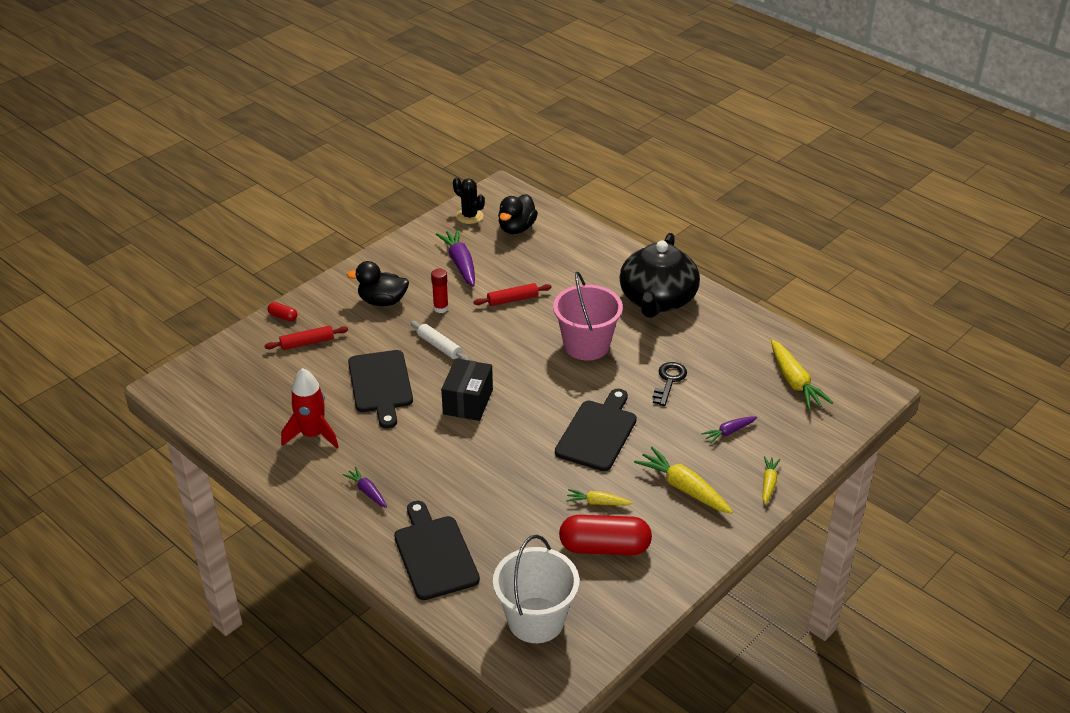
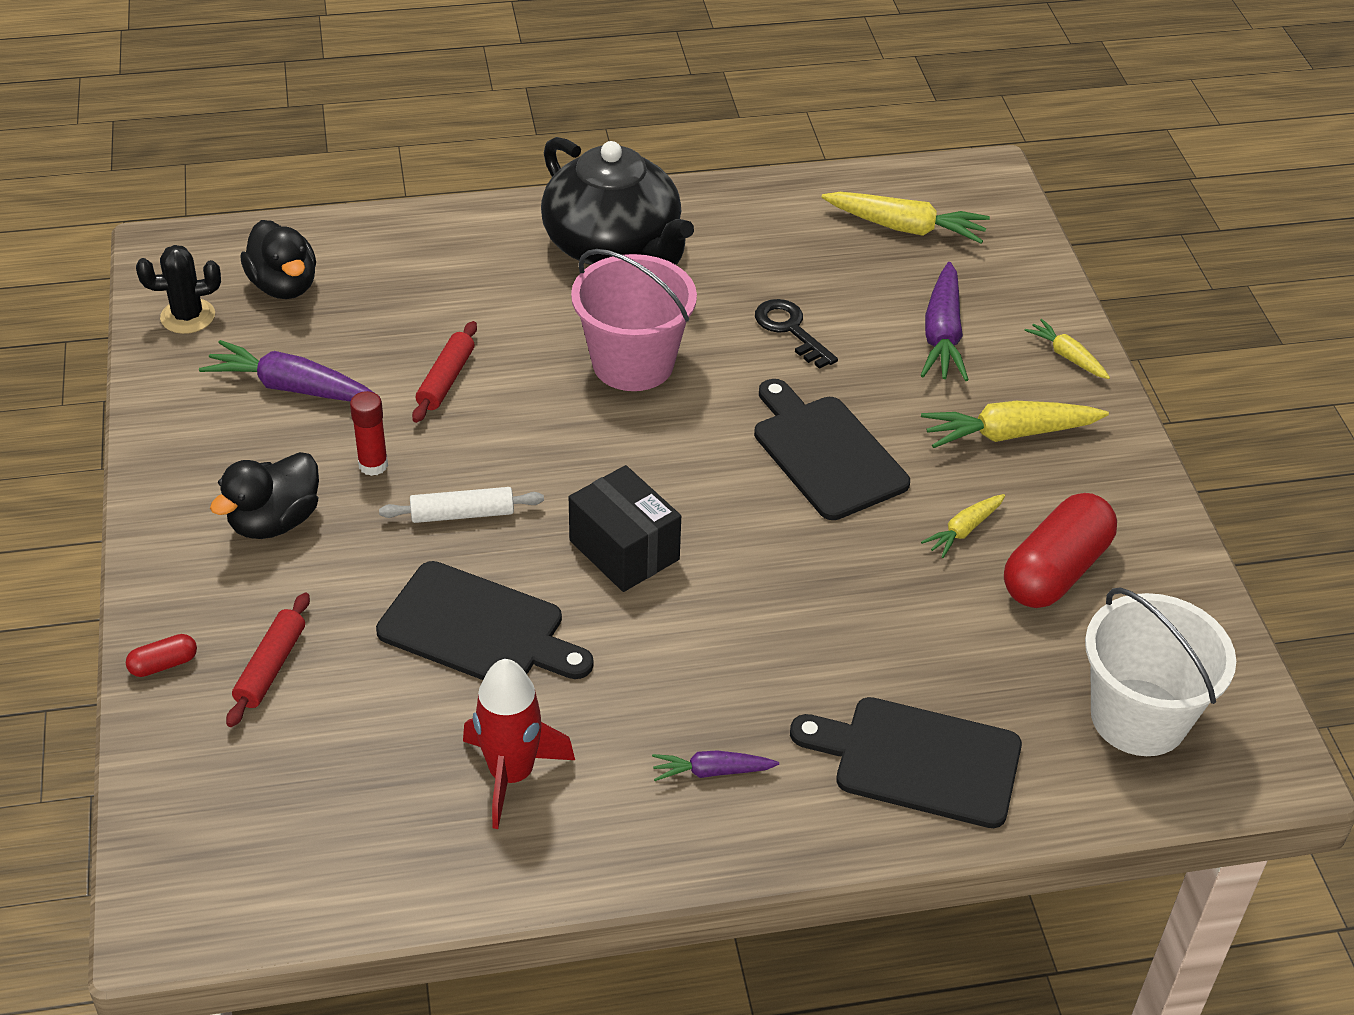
camera: 55 degrees left, 5 degrees up
purple carrot [701,417,757,443] -> purple carrot [920,262,969,381], size x1.75

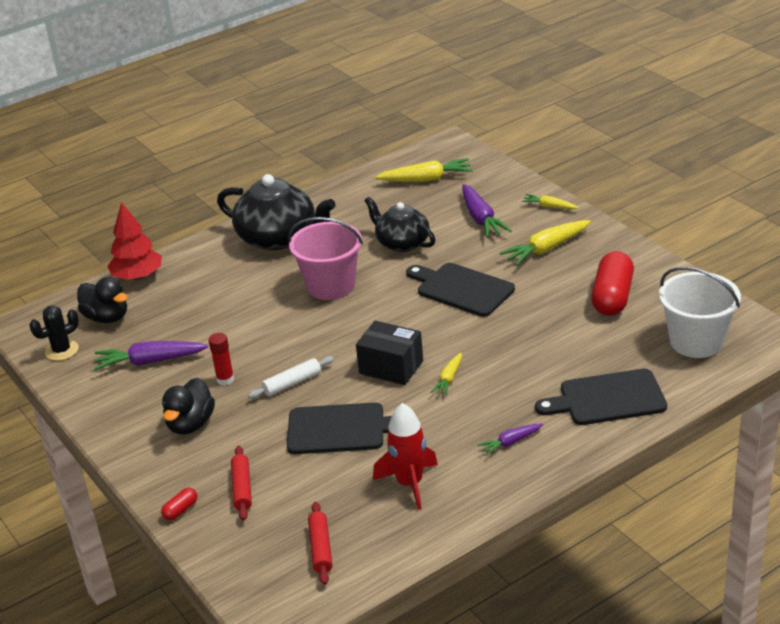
camera: 20 degrees left, 10 degrees down
red rolling pin [412,321,477,423] -> red rolling pin moved to [308,502,332,585]
black key [755,299,838,369] -> black teapot [364,197,436,252]
yellow carrot [921,494,1005,558] -> yellow carrot moved to [430,353,462,396]
none -> red tree [107,202,162,280]

